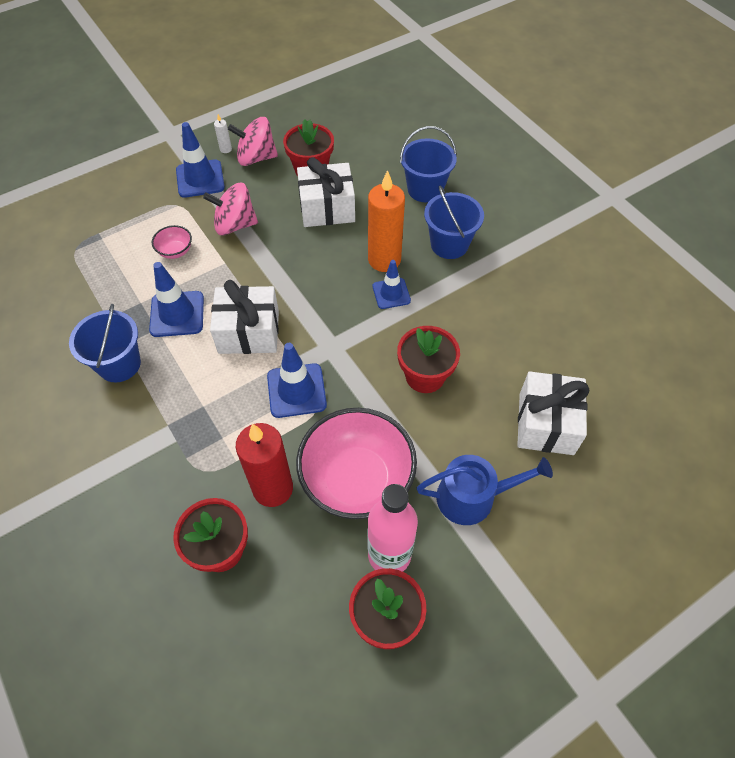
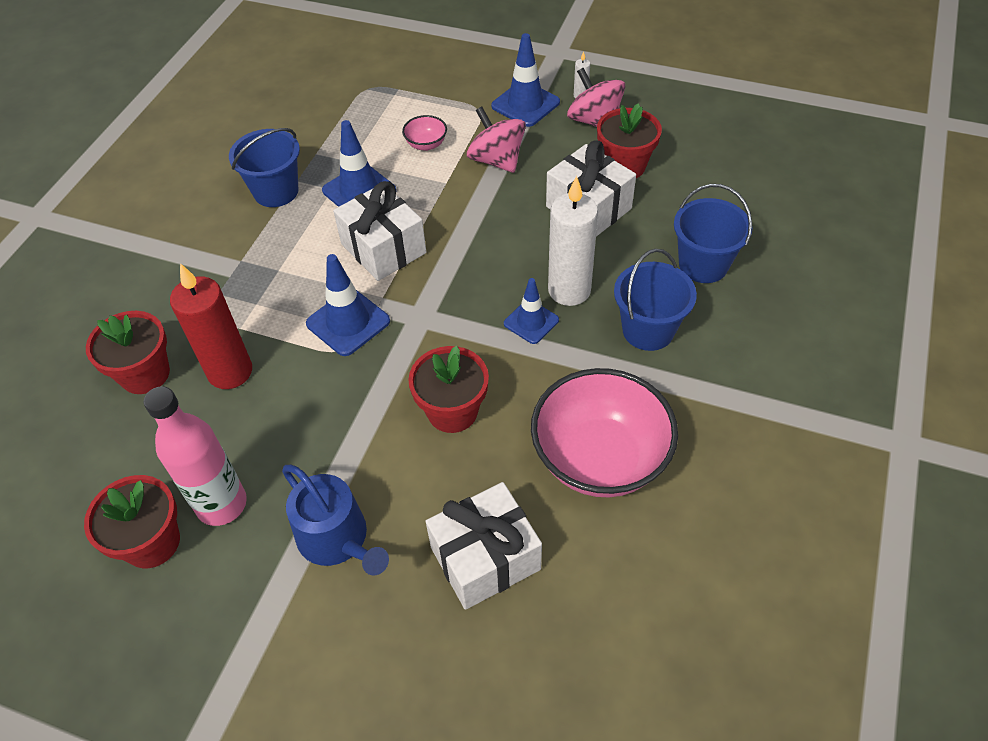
camera: 55 degrees right, 5 degrees down
pink bowl [296,408,417,519] -> pink bowl moved to [531,368,678,497]
orange candle [368,170,405,272] -> white candle [548,176,598,306]

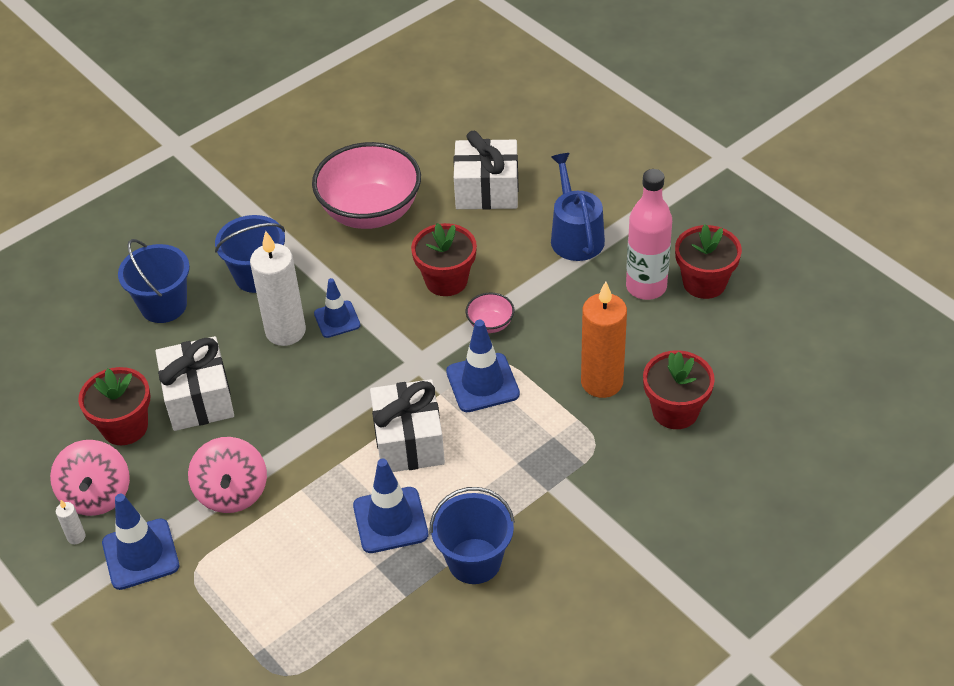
camera: 150 degrees left, 5 degrees down
red candle [170,263,252,389] -> orange candle [581,282,627,398]
pink bowl [402,115,447,151] -> pink bowl moved to [466,293,514,333]

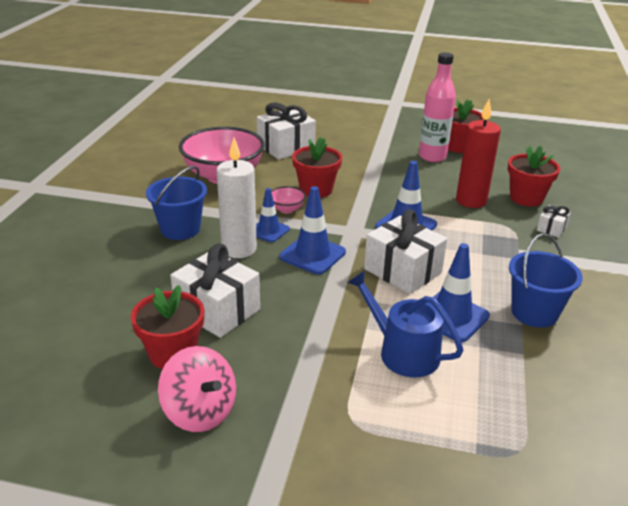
camera: 40 degrees left, 15 degrees down
white candle [56,500,86,544] -> none
blue traffic cone [102,494,179,590] -> blue traffic cone moved to [279,186,346,275]
blue bucket [118,239,190,323] -> none
pink spinning top [188,437,267,513] -> none
pink bowl [466,293,514,333] -> pink bowl moved to [271,186,306,213]
blue watering can [551,153,605,261] -> blue watering can moved to [347,271,463,377]
orange candle [581,282,627,398] -> red candle [456,99,501,208]
none -> white gift [537,205,571,238]

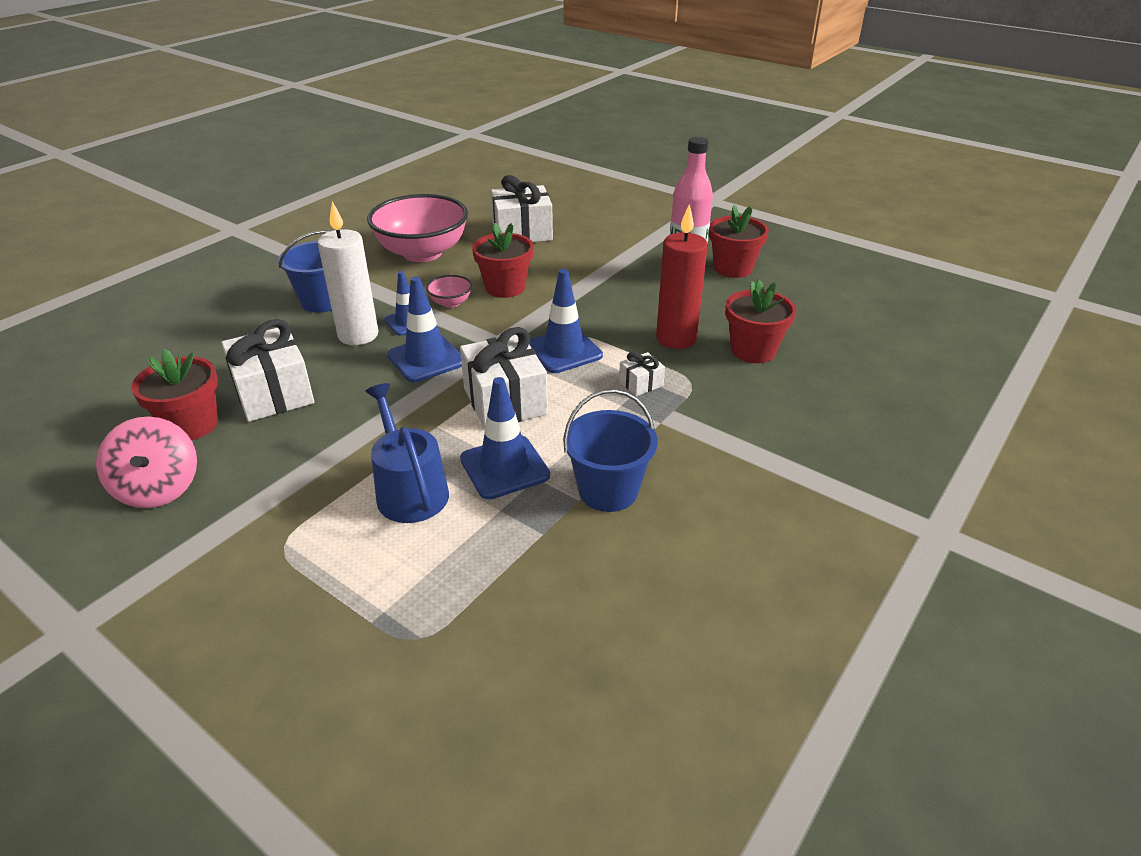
camera: 25 degrees right, 5 degrees up
white gift [537,205,571,238] -> white gift moved to [619,352,665,396]

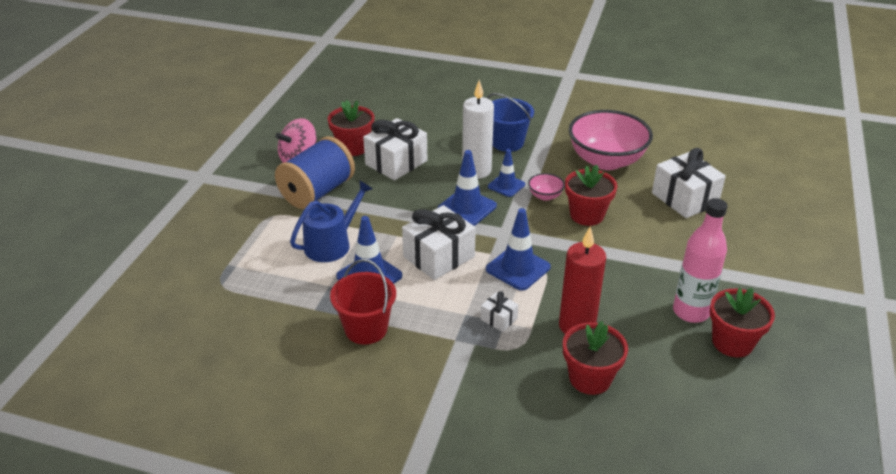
camera: 70 degrees right, 0 degrees up
blue bucket [563,389,658,512] -> red bucket [330,259,396,345]
none -> blue spool [275,136,355,209]

